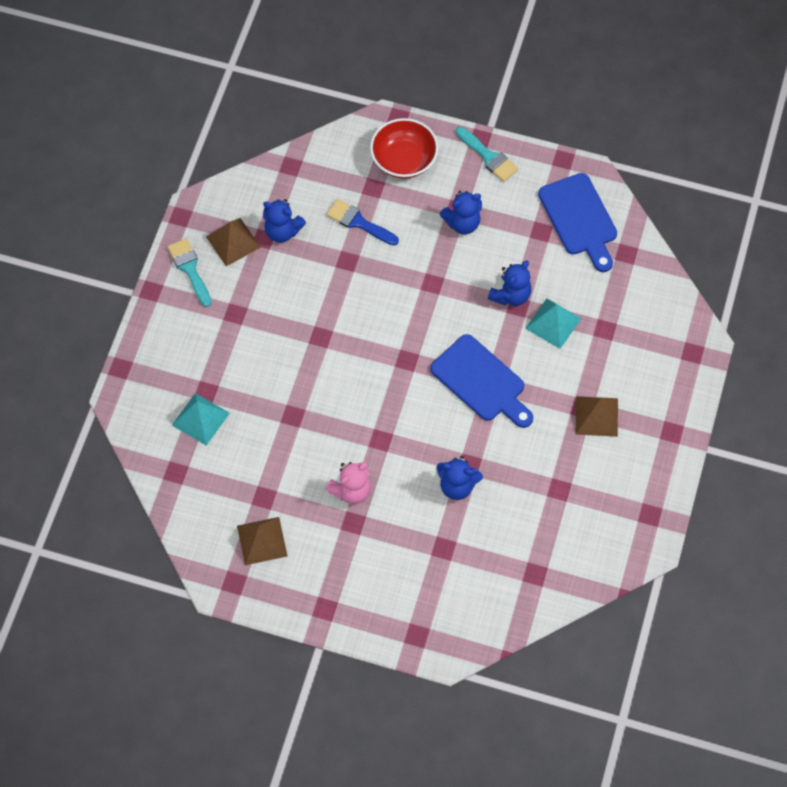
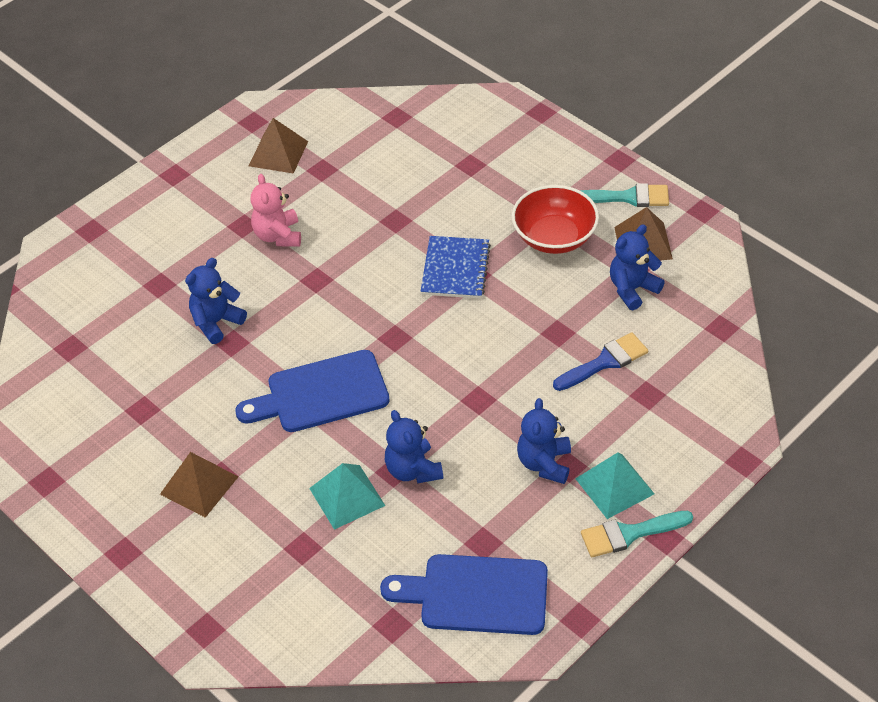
camera: 120 degrees right, 15 degrees down
turquoise pyramid [172,393,230,446] -> turquoise pyramid moved to [575,452,654,519]
red bowl [370,118,438,179] -> red bowl moved to [512,185,599,254]
none -> blue notebook [421,236,491,299]

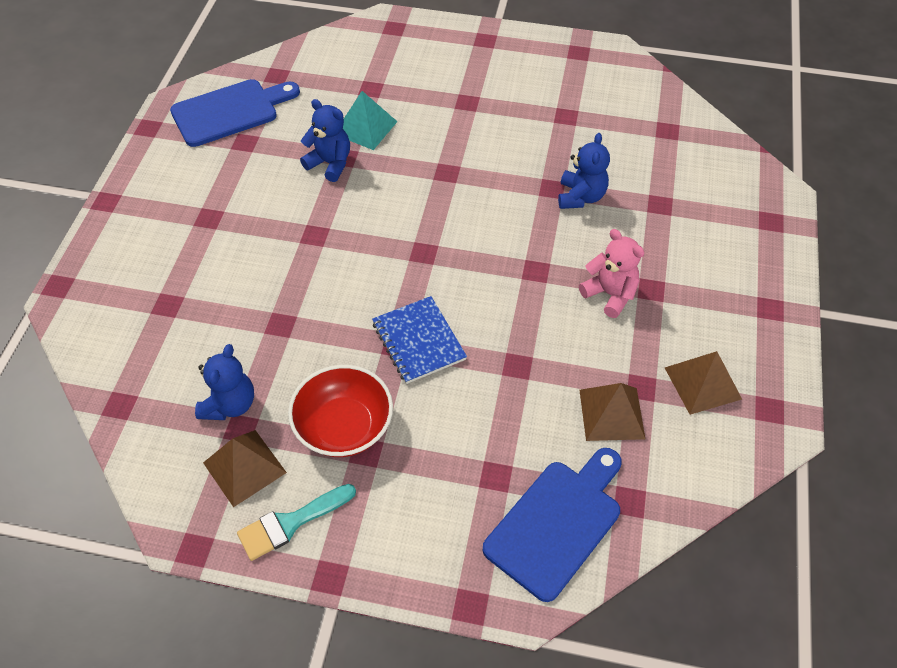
camera: 145 degrees right, 5 degrees up
brown pyramid [160,452,238,518] -> brown pyramid moved to [579,383,645,441]
blue cutting board [235,350,390,432] -> blue cutting board moved to [483,448,622,602]
blue teddy bear [517,398,571,484] -> none
blue brush [553,333,648,391] -> none
turquoise pyramid [575,452,654,519] -> none
turquoise brush [581,511,693,557] -> none

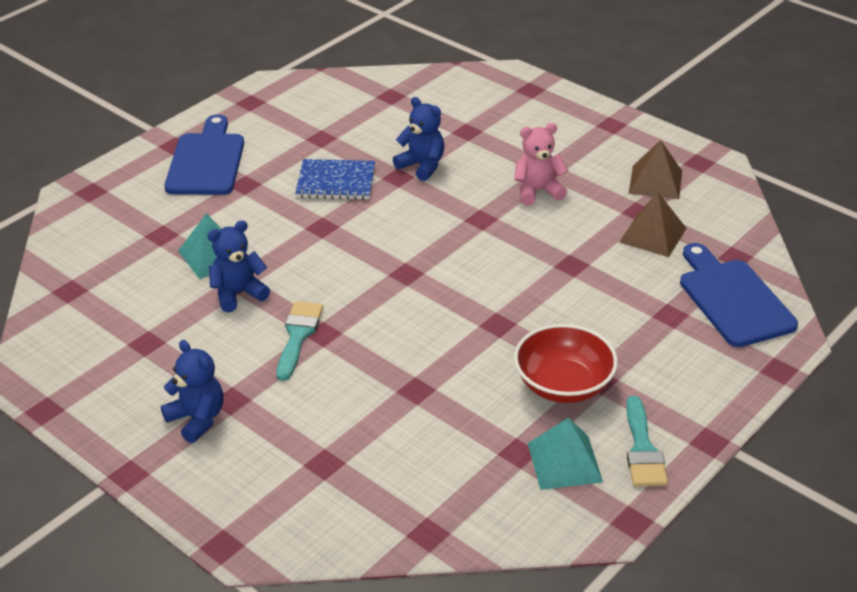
camera: 60 degrees left, 15 degrees down
blue cutting board [170,79,300,147] -> blue cutting board moved to [165,114,244,195]
blue teddy bear [195,344,254,420] -> blue teddy bear moved to [161,340,224,443]
brown pyramid [203,430,287,507] -> turquoise pyramid [528,417,603,490]
blue notebook [372,296,467,384] -> blue notebook moved to [295,159,375,200]
none -> turquoise brush [277,301,323,381]

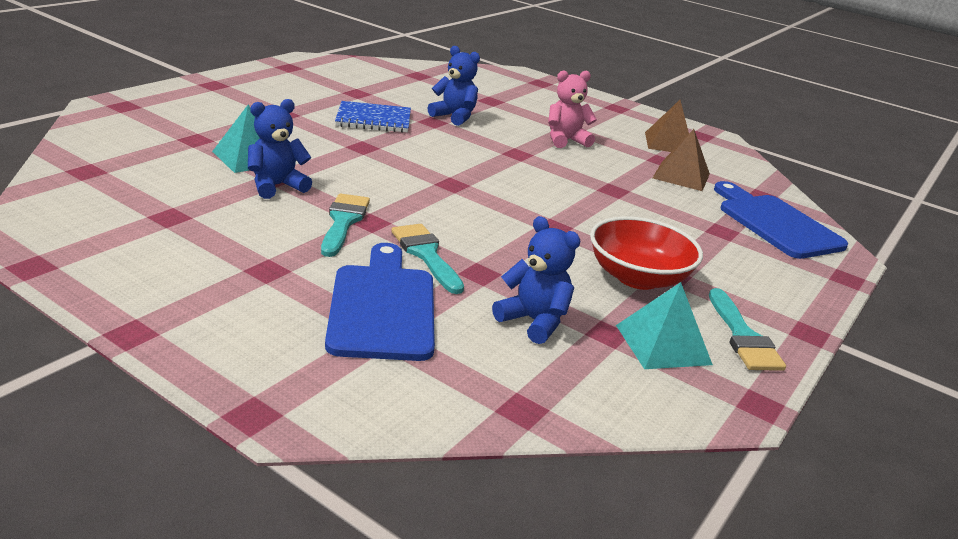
camera: 10 degrees left, 10 degrees down
blue teddy bear [161,340,224,443] -> blue teddy bear moved to [492,216,581,344]
blue cutting board [165,114,244,195] -> blue cutting board moved to [325,243,435,361]
none -> turquoise brush [391,224,464,294]

